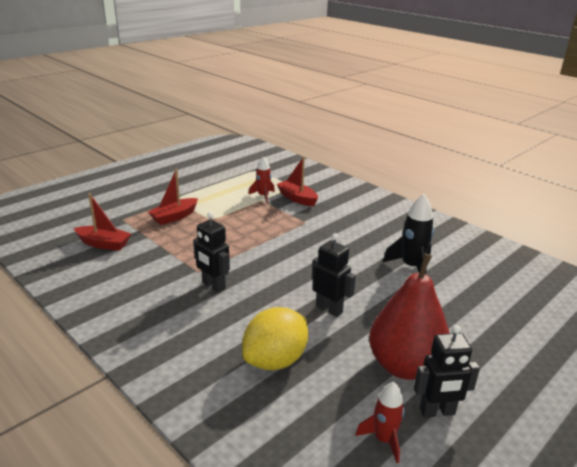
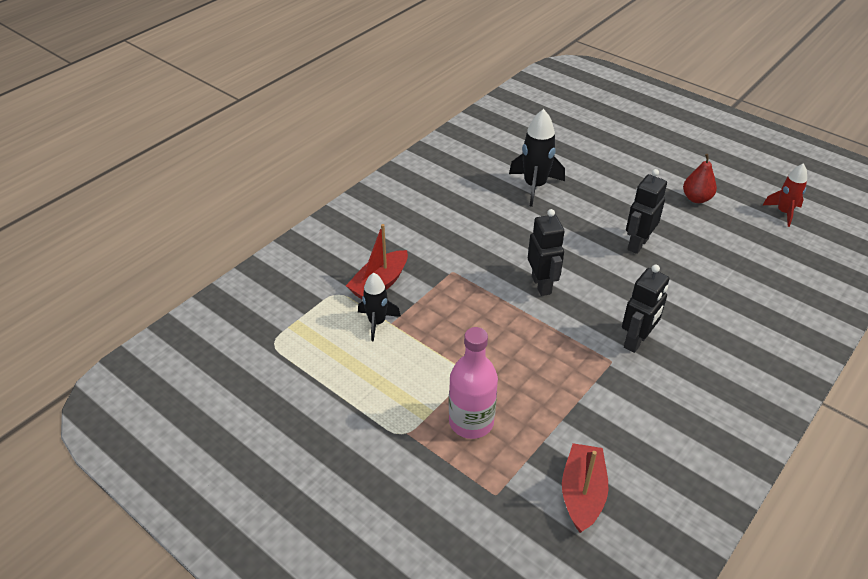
camera: 95 degrees left, 15 degrees up
red boat [148,169,198,225] -> pink bottle [449,327,498,439]
yellow lemon [242,307,308,370] -> none
red rocket [248,156,275,203] -> black rocket [358,273,401,342]
red pear [369,253,450,380] -> red pear [683,154,717,203], size x0.47
black robot [414,325,480,418] -> black robot moved to [528,209,565,296]

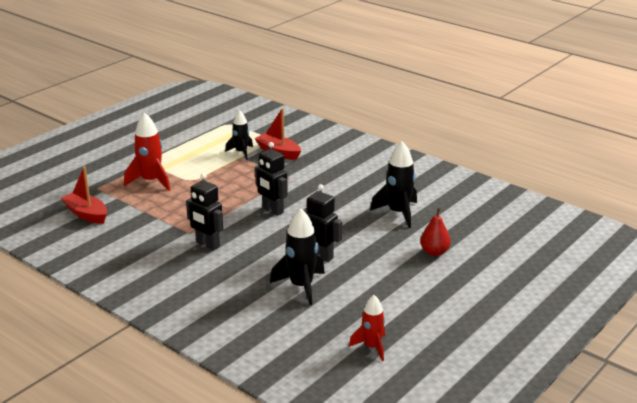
camera: 90 degrees right, 15 degrees down
pink bottle [449,327,498,439] -> red rocket [124,112,170,191]
black robot [528,209,565,296] -> black robot turned 60 degrees clockwise [255,142,288,216]
red boat [562,443,608,533] -> red boat turned 150 degrees counterclockwise [61,166,107,224]
red pear [683,154,717,203] -> red pear moved to [420,208,451,256]
none -> black rocket [270,208,325,305]

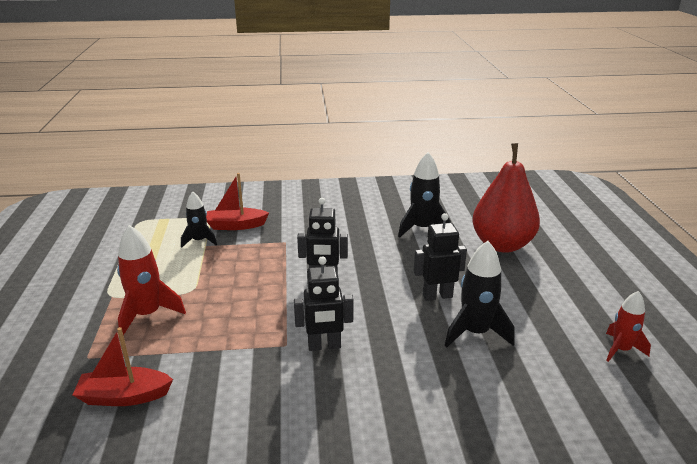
camera: 45 degrees left, 0 degrees up
red pear [420,208,451,256] -> red pear [472,143,540,253], size x2.12

